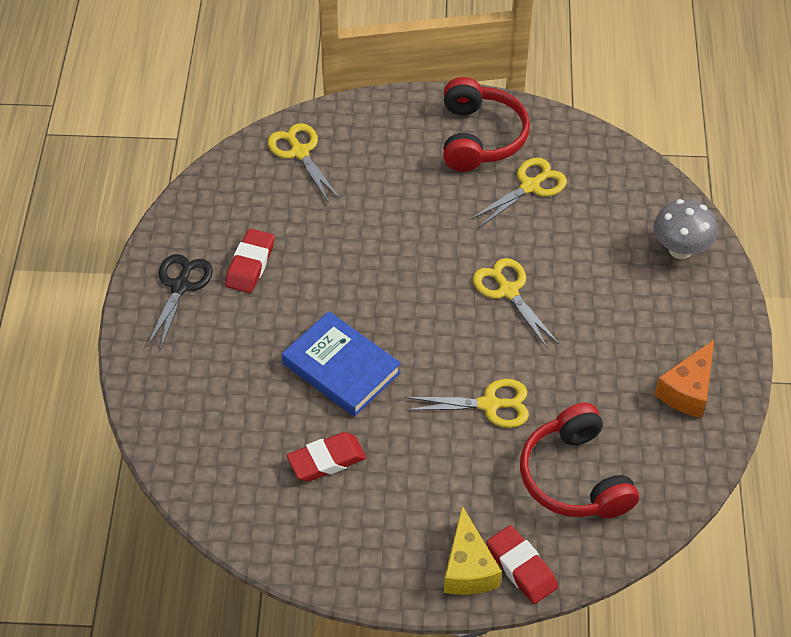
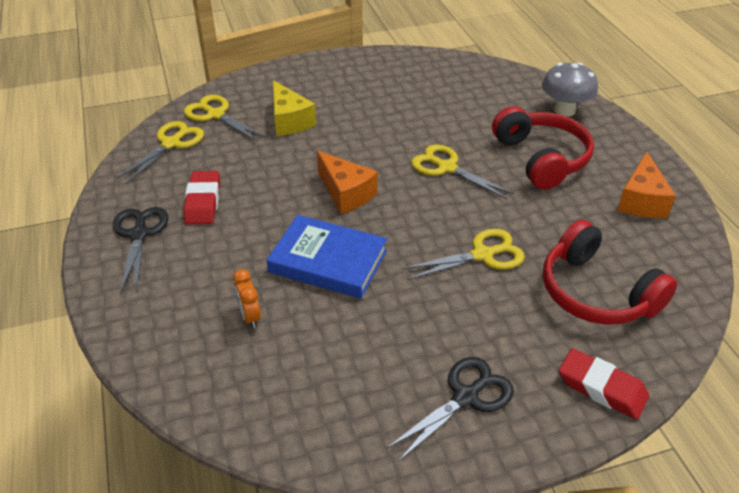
camera: 20 degrees left, 10 degrees down
red eraser [287,432,366,481] -> none
red headphones [443,77,530,172] -> red headphones moved to [492,106,594,190]
yellow cheese [444,506,502,595] -> yellow cheese moved to [273,80,316,136]
yellow scissors [470,158,567,228] -> yellow scissors moved to [116,121,204,184]
none -> orange clock [233,269,261,328]
none -> orange cheese [317,151,378,214]
none -> black scissors [386,357,514,462]

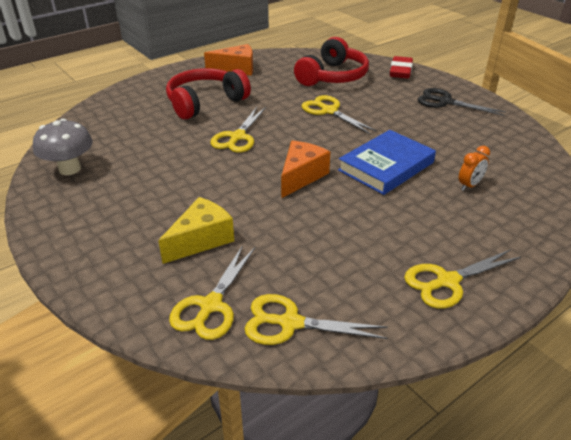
camera: 110 degrees left, 5 degrees down
black scissors [113,207,168,293] -> yellow scissors [404,249,521,309]
red eraser [183,171,220,224] -> none
blue book [267,215,387,299] -> blue book turned 45 degrees clockwise [338,130,436,195]
grey mushroom [542,62,598,117] -> grey mushroom moved to [33,119,93,175]

